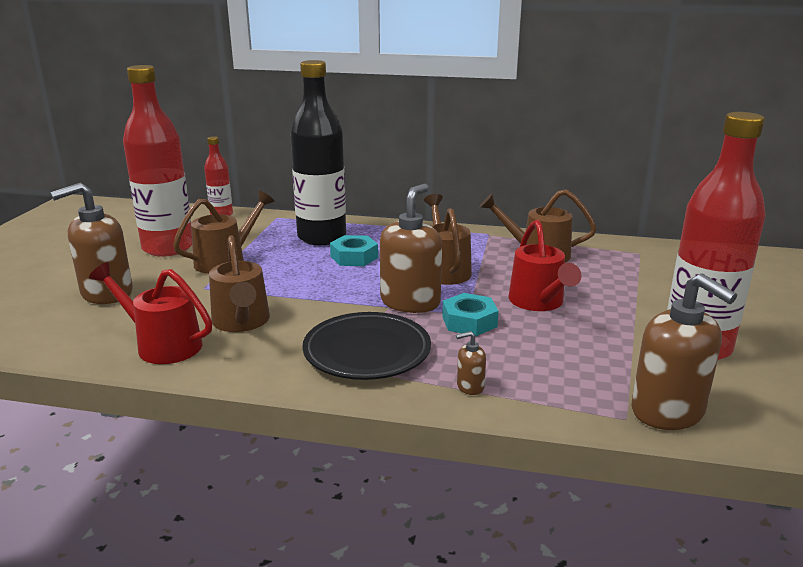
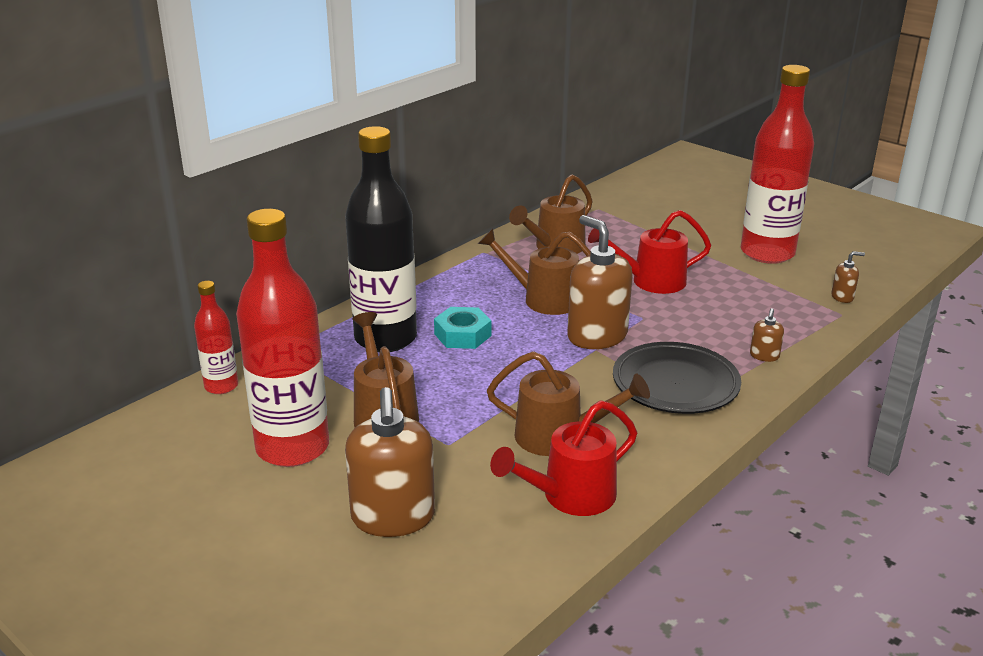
camera: 60 degrees left, 5 degrees up
turquoise nut [442,293,499,336] -> none
red watering can [508,220,581,311] -> red watering can turned 150 degrees clockwise [588,210,711,294]
brown soap dispenser [632,273,737,430] -> brown soap dispenser [831,251,865,303], size x0.44

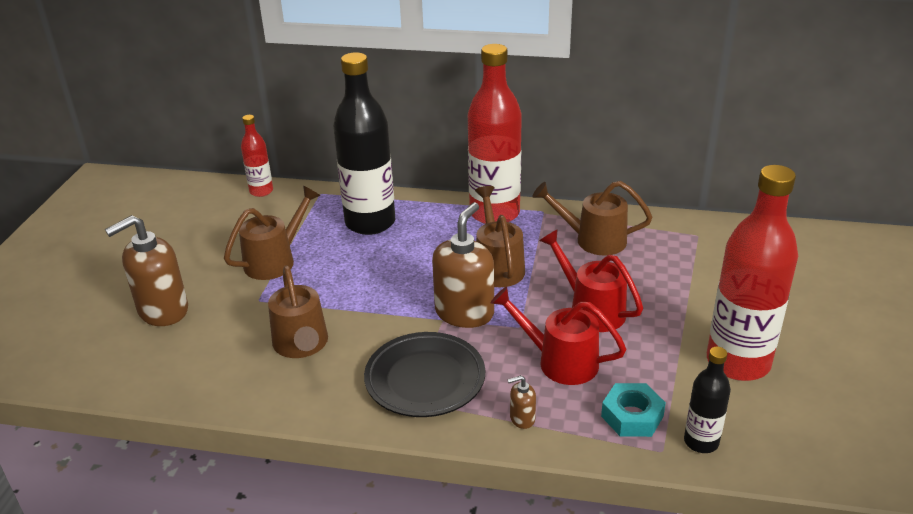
camera: 60 degrees right, 5 degrees up
red bottle [236,209,329,467] -> red bottle moved to [468,44,522,224]
turquoise nut [434,307,491,349] -> turquoise nut moved to [601,383,666,437]
red watering can [490,400,637,516] -> red watering can moved to [491,287,626,385]
brown soap dispenser [831,251,865,303] -> black bottle [684,347,731,453]

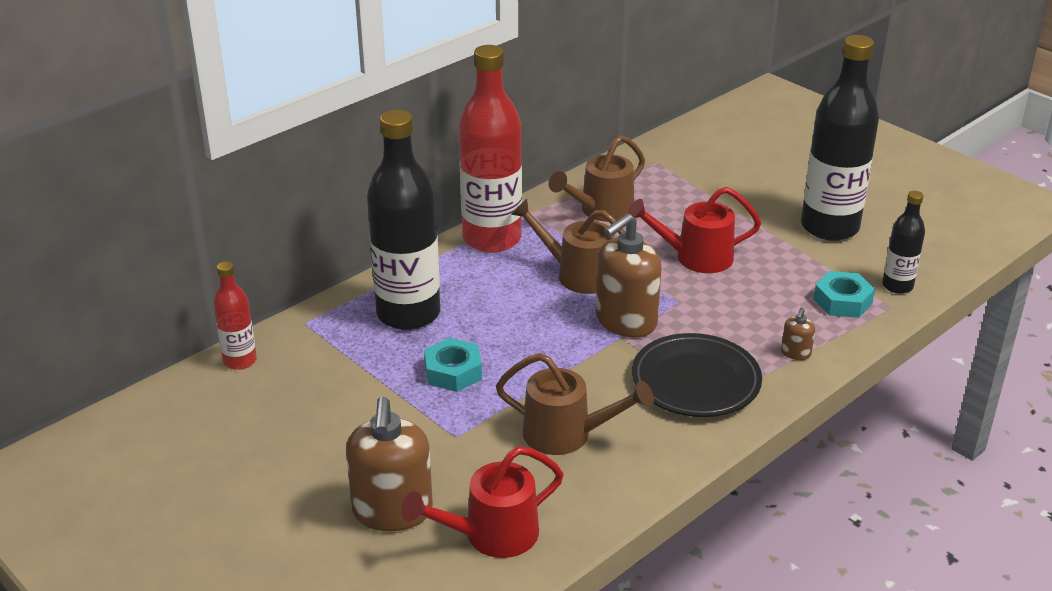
camera: 55 degrees left, 0 degrees up
brown watering can [224,186,320,280] -> none
brown soap dispenser [432,202,494,328] -> brown soap dispenser turned 105 degrees counterclockwise [596,213,662,338]
red watering can [491,287,626,385] -> red watering can moved to [401,446,564,558]
red bottle [707,165,798,381] -> black bottle [801,35,879,241]
none -> turquoise nut [424,338,482,392]

